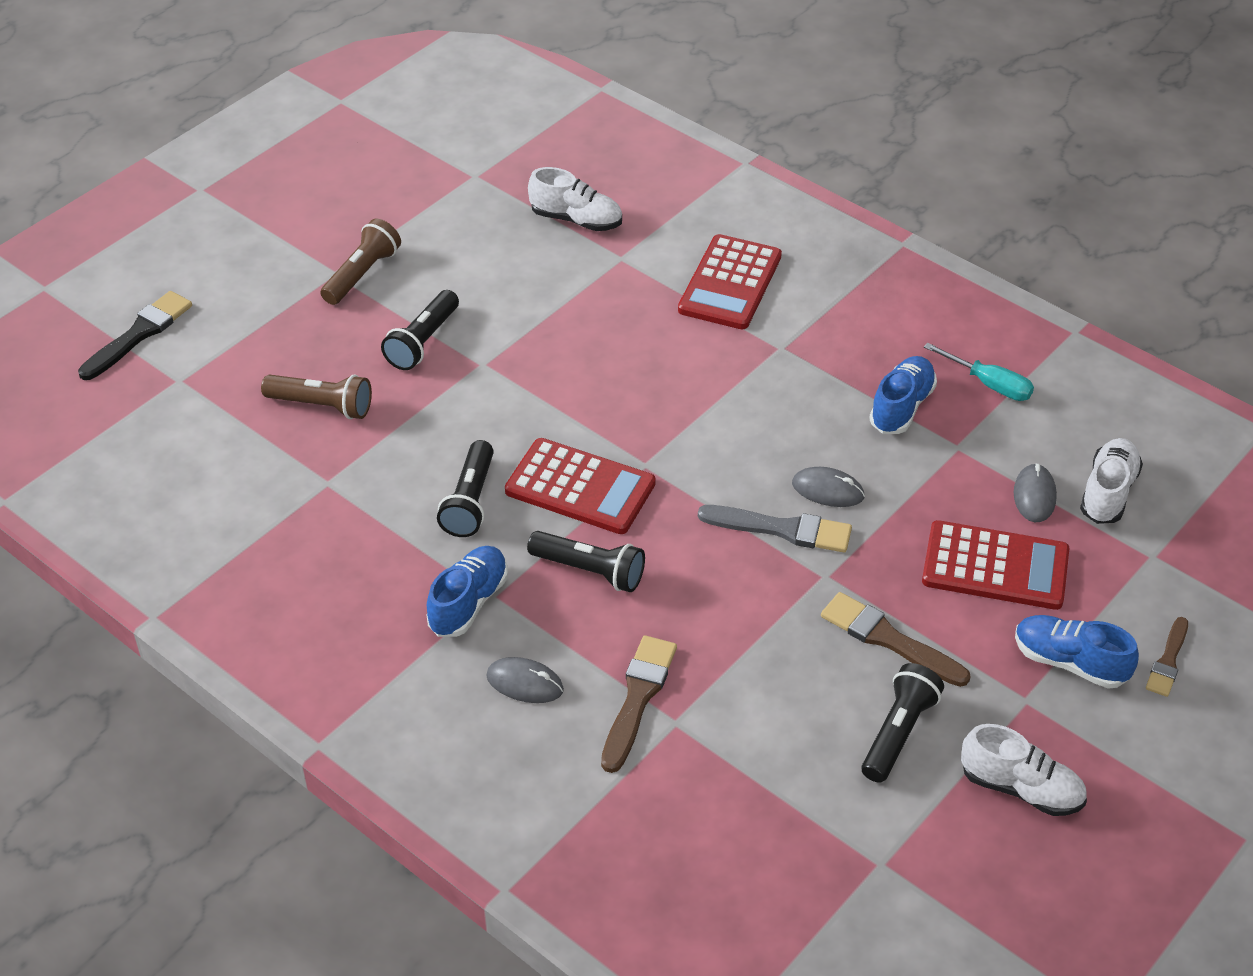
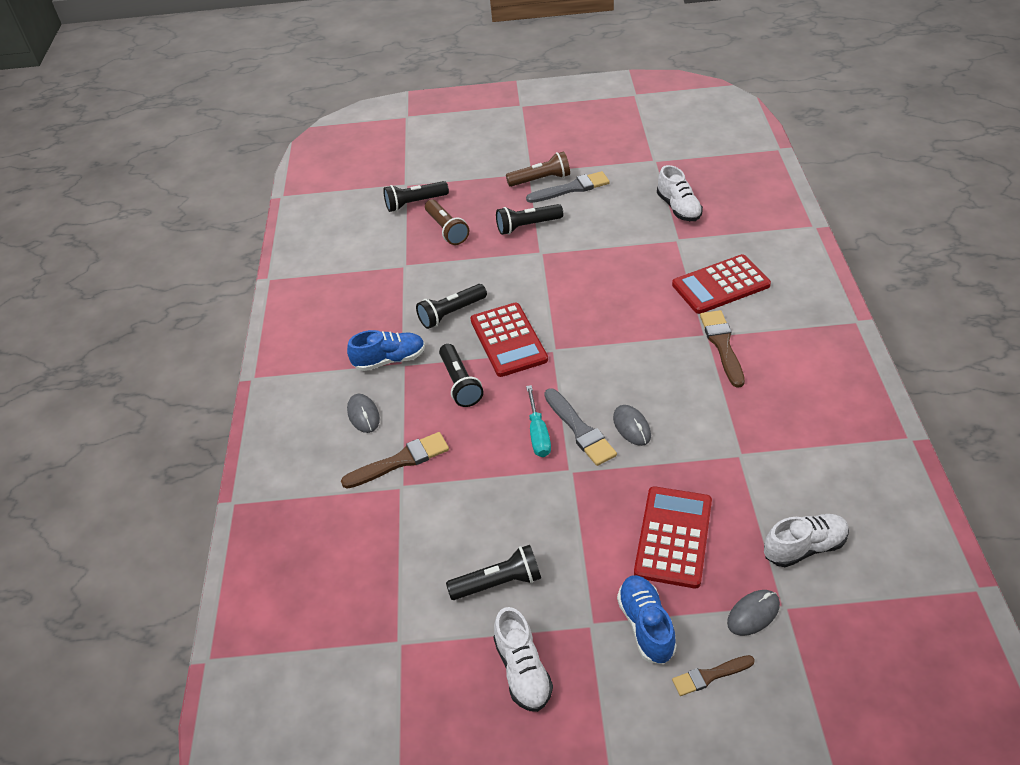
camera: 50 degrees right, 0 degrees up
black brush [78,291,192,380] -> none
brown brush [821,592,971,687] -> brown brush moved to [700,310,745,388]
blue shoe [869,356,937,434] -> none
red calculator [922,520,1069,610] -> red calculator turned 135 degrees counterclockwise [634,486,712,588]
turquoise screwdriver [924,343,1034,401] -> turquoise screwdriver moved to [526,385,551,457]
grey mouse [1014,463,1057,522] -> grey mouse moved to [727,590,780,636]
none -> black flashlight [383,181,449,212]
none -> grey brush [526,171,610,203]

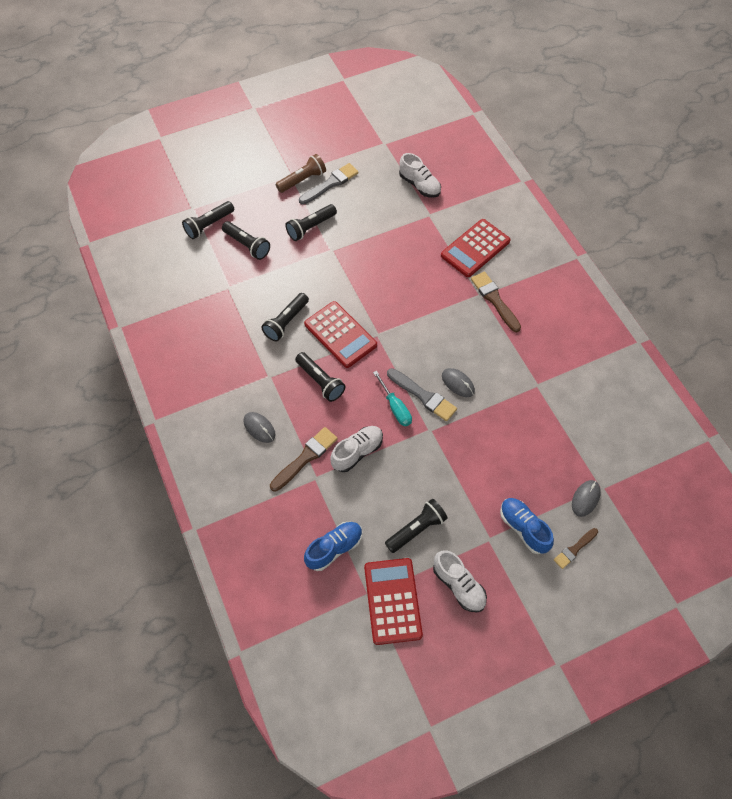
camera: 25 degrees left, 15 degrees up
blue shoe [347,330,425,371] -> blue shoe moved to [304,522,363,571]
brown flashlight [425,199,469,245] -> black flashlight [222,221,270,260]
red calculator [634,486,712,588] -> red calculator moved to [364,558,423,645]
white shoe [764,514,849,567] -> white shoe moved to [330,426,383,472]

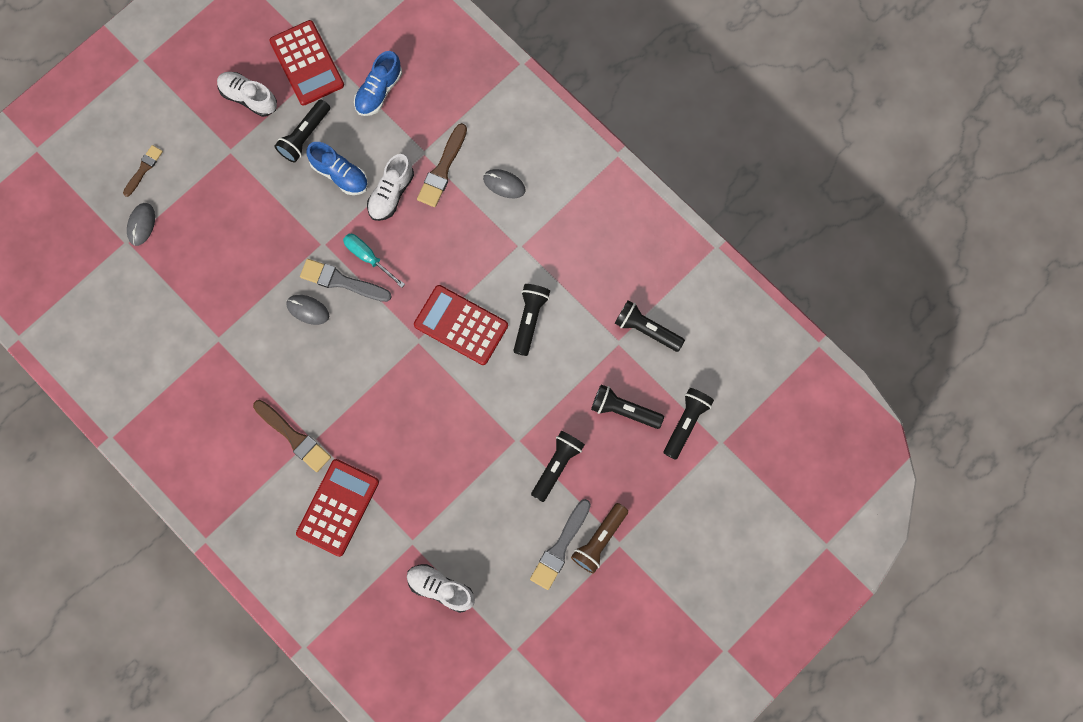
camera: 160 degrees right, 15 degrees up
black flashlight [295,352,346,402] -> black flashlight moved to [615,300,685,352]
blue shoe [500,498,554,554] -> blue shoe moved to [306,142,368,195]

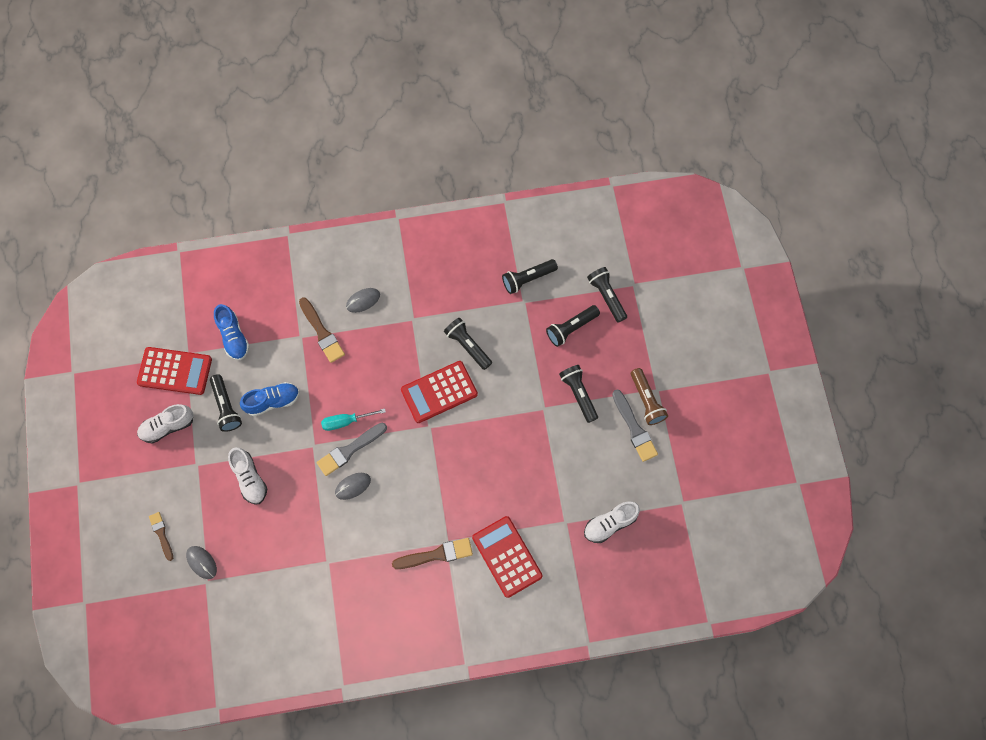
camera: 55 degrees left, 5 degrees down
white shoe [367,154,414,221] -> white shoe moved to [228,447,267,504]

